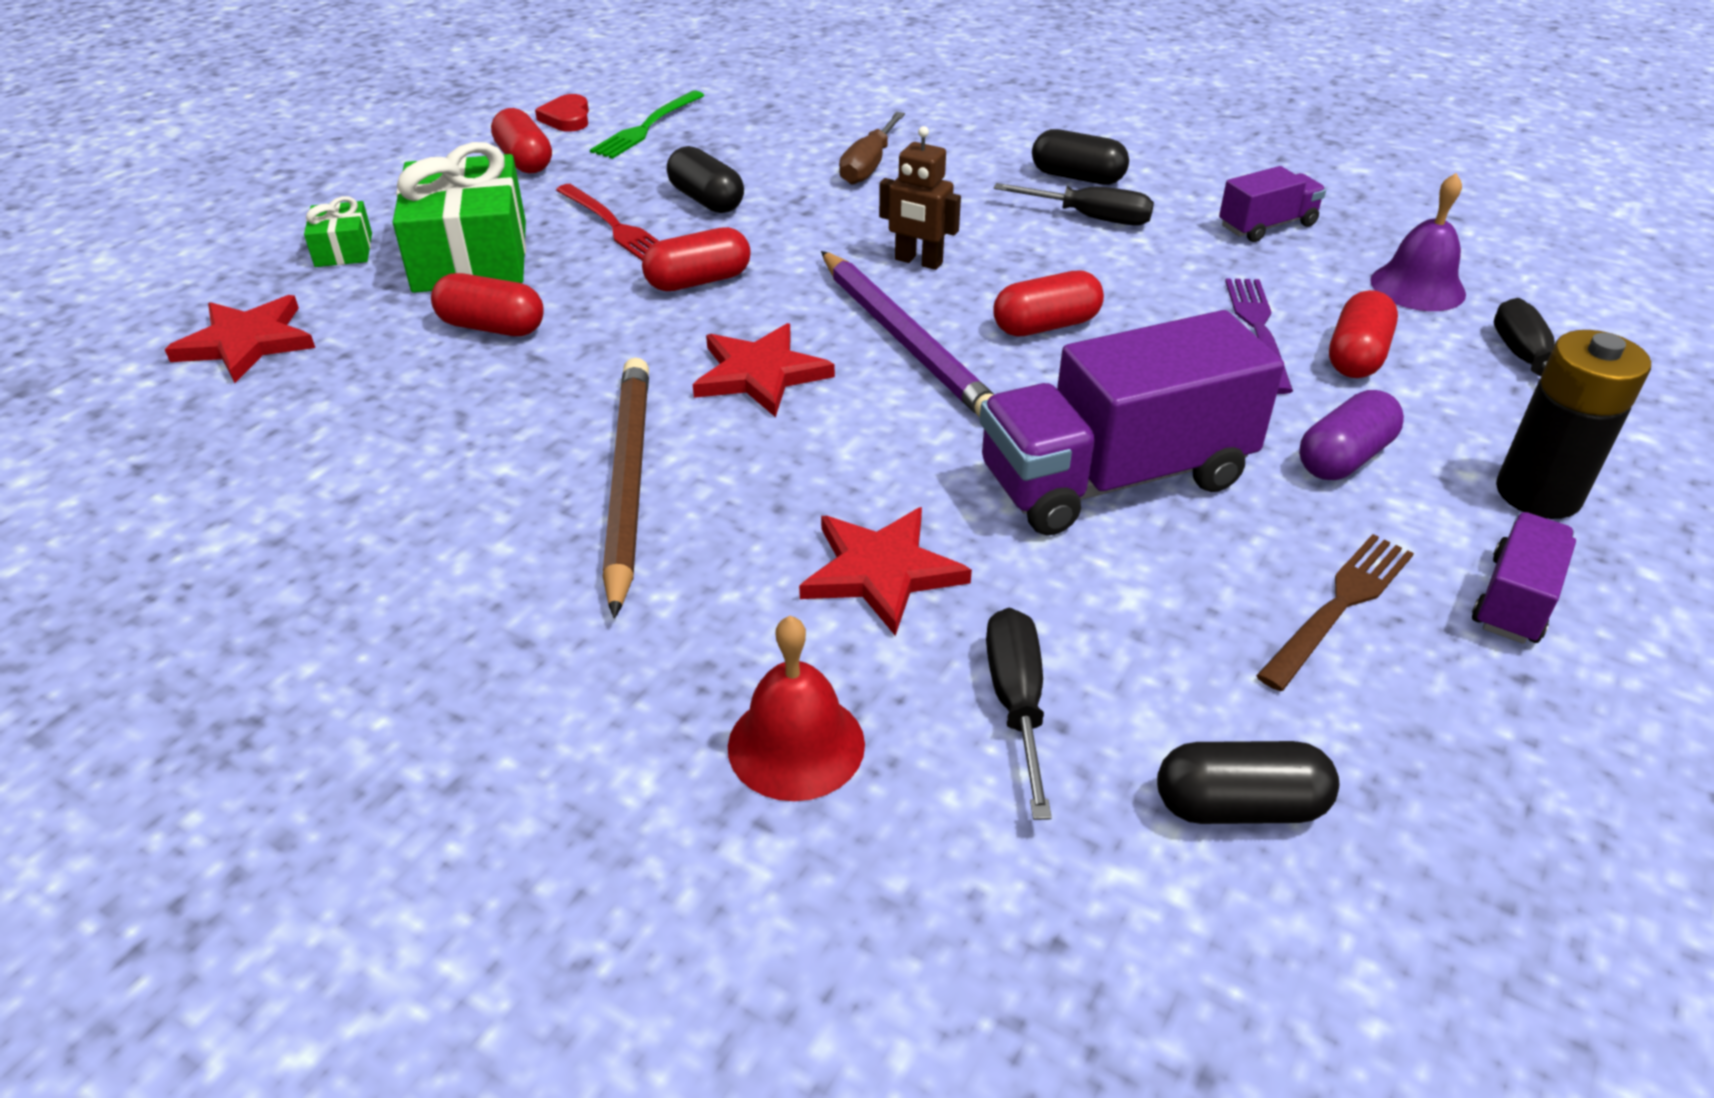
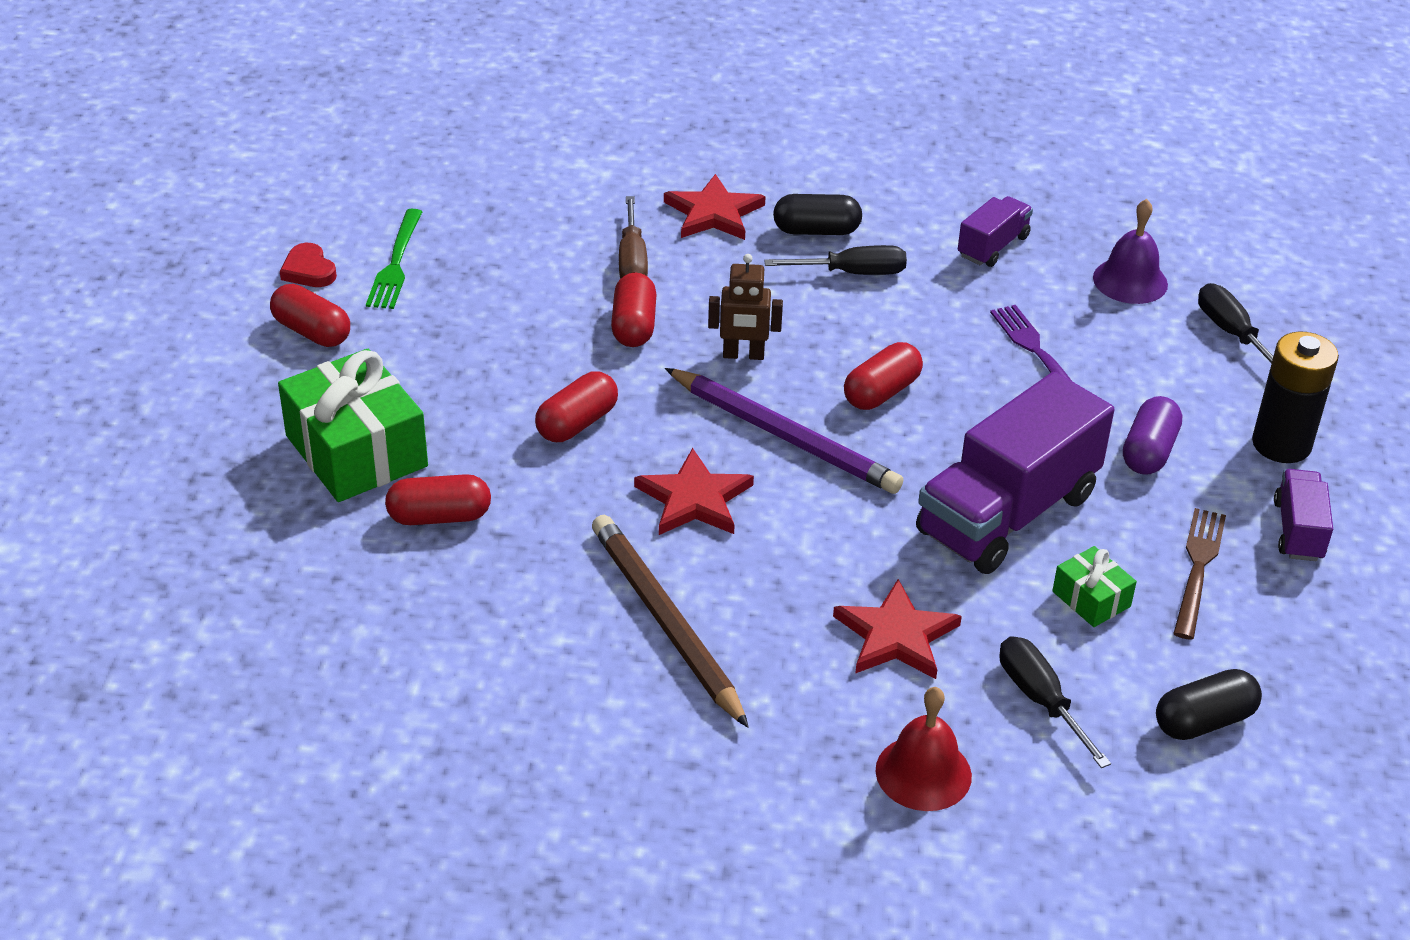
camera: 25 degrees left, 0 degrees up
red star [165,295,315,383] -> red star moved to [664,174,766,240]
green gift [304,196,372,267] -> green gift moved to [1052,546,1137,627]
red fork [556,184,659,260] -> none
black capsule [667,146,744,213] -> none
red capsule [1329,290,1398,378] -> red capsule moved to [611,273,657,347]

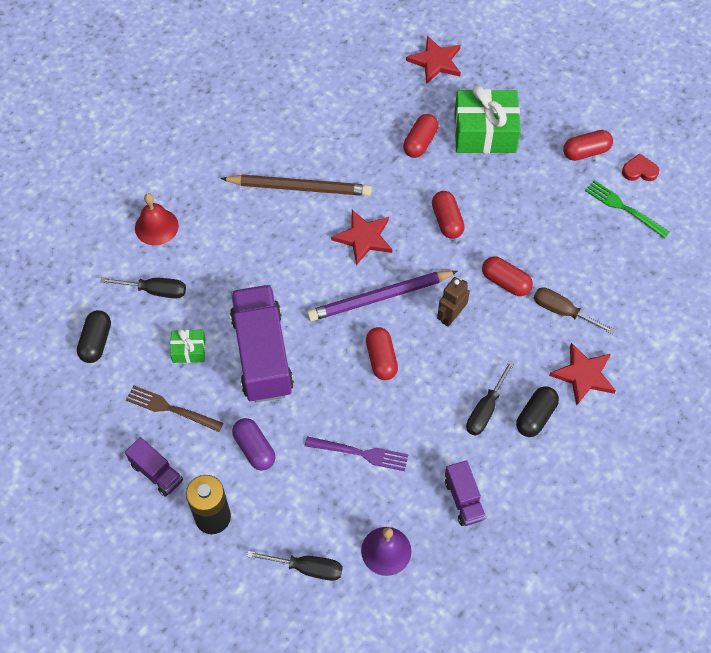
camera: 125 degrees right, 20 degrees up
red star [833,579,962,679] -> red star moved to [406,35,461,84]
brown fork [1173,508,1226,640] -> brown fork turned 150 degrees clockwise [126,386,223,432]

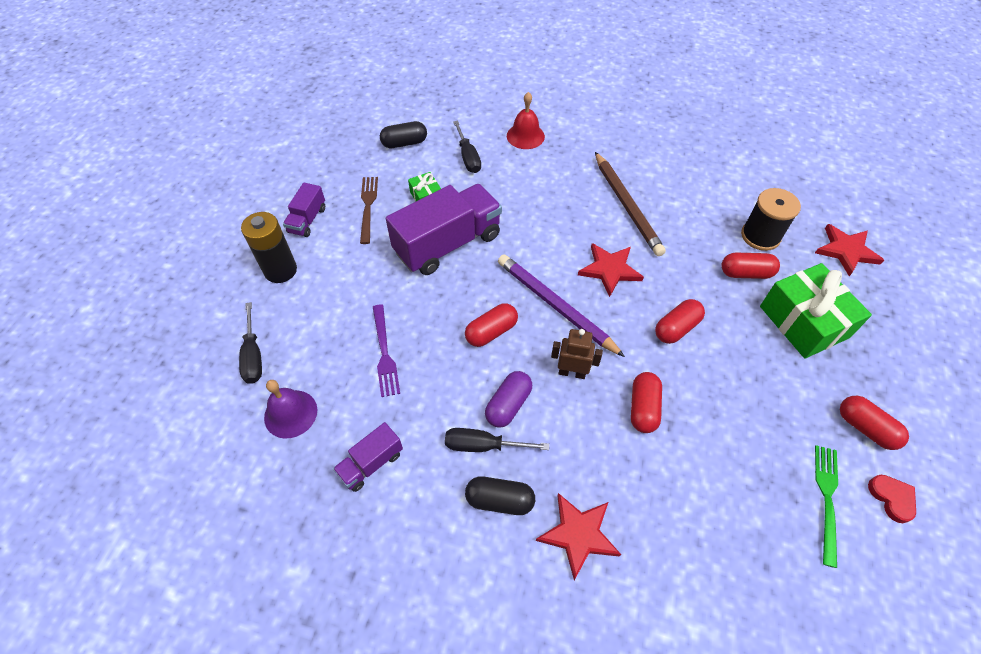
camera: 65 degrees right, 5 degrees down
purple capsule [232,418,275,471] -> purple capsule moved to [485,371,532,428]
brown screwdriver [534,287,615,334] -> none
none -> black spool [741,188,801,251]

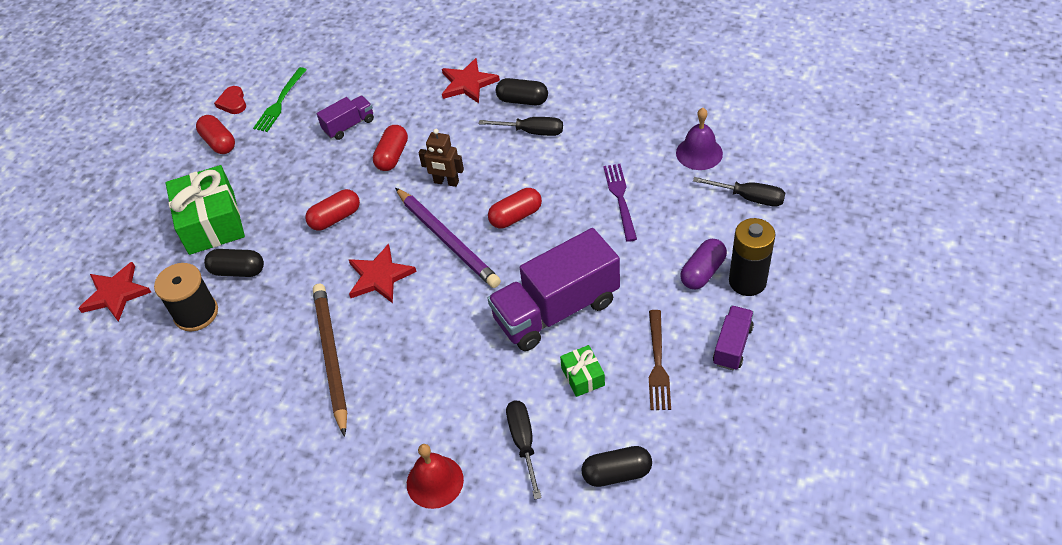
camera: 170 degrees left, 5 degrees down
black screwdriver [239,302,262,384] -> black screwdriver turned 120 degrees clockwise [693,177,785,206]
purple truck [333,422,403,492] -> purple truck moved to [317,96,374,140]
purple capsule [485,371,532,428] -> purple capsule moved to [680,239,727,289]
red capsule [721,253,780,279] -> black capsule [204,249,264,277]

